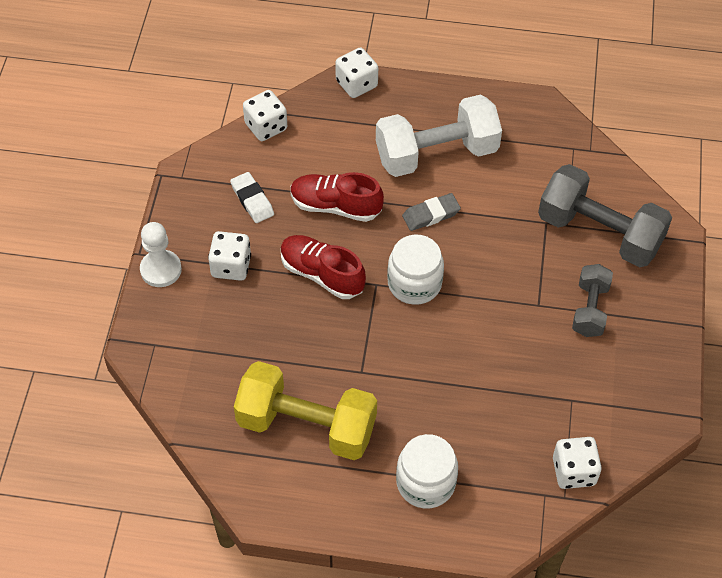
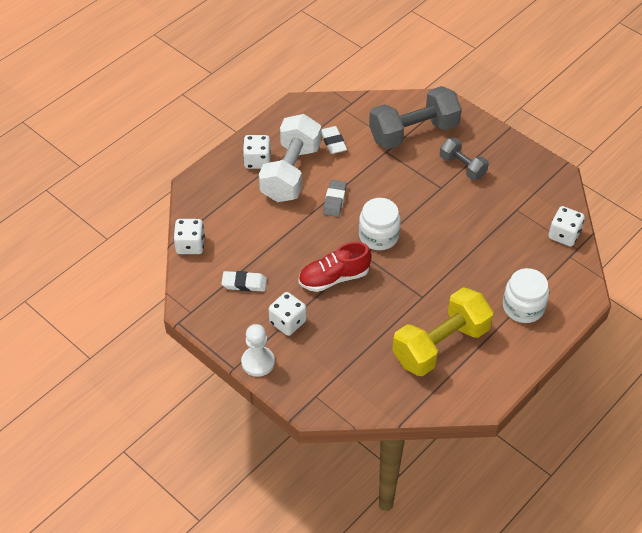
camera: 55 degrees left, 5 degrees down
red shoe [290,172,384,222] -> none
white dice [335,48,378,98] -> white dice moved to [243,135,271,169]
none -> white eraser [321,126,347,154]

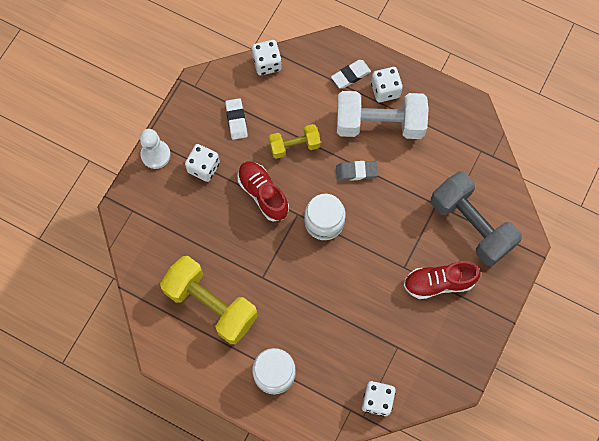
camera: 75 degrees right, 20 degrees up
white eraser [321,126,347,154] -> white eraser moved to [331,60,371,89]
grey dumbbell [440,137,489,180] -> red shoe [404,261,480,299]
none -> yellow dumbbell [269,124,321,159]

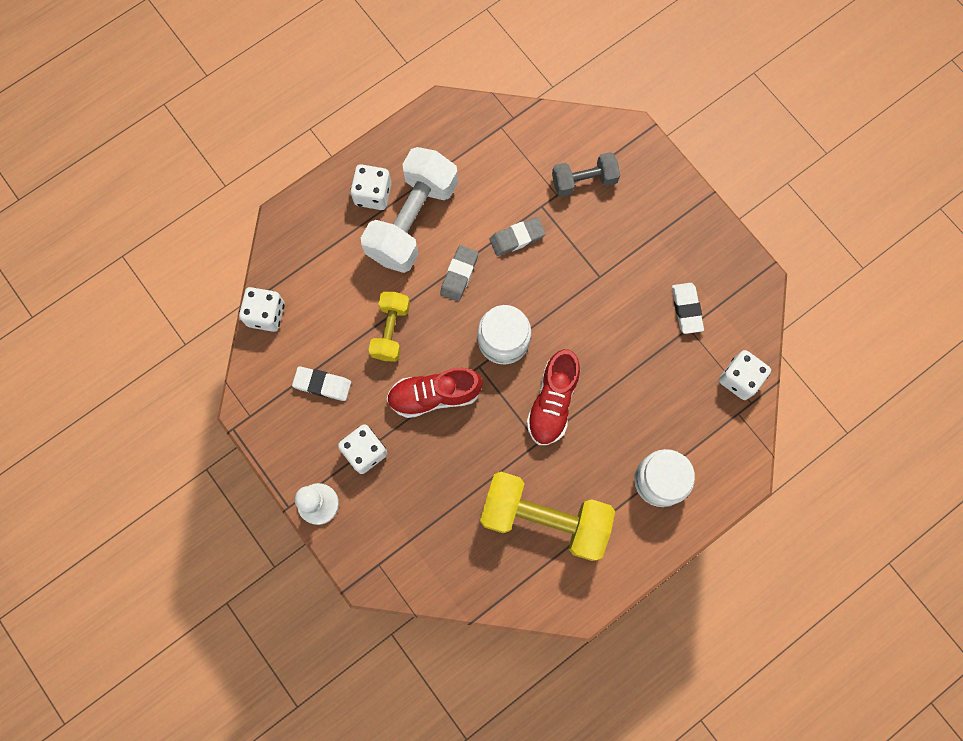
camera: 65 degrees left, 5 degrees up
yellow dumbbell [160,256,258,344] -> yellow dumbbell turned 45 degrees clockwise [480,472,615,561]
white eraser [331,60,371,89] -> white eraser moved to [672,283,704,334]
red shoe [404,261,480,299] -> red shoe moved to [527,349,580,445]
grey dumbbell [431,171,522,266] -> grey dumbbell [552,152,620,197], size x0.55
none -> grey eraser [490,217,545,256]

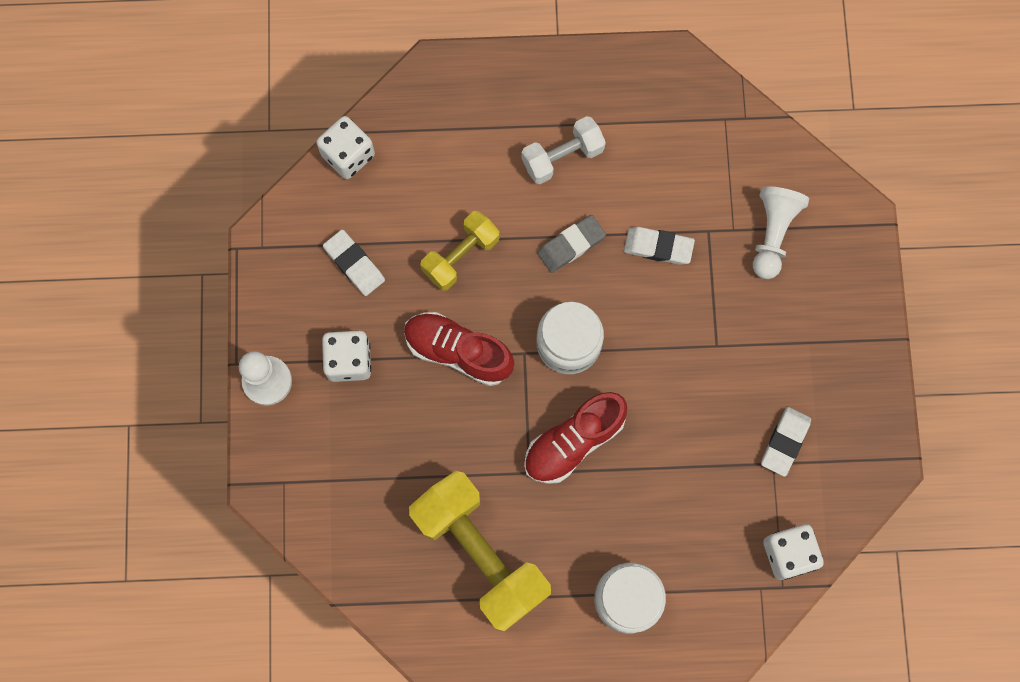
camera: 35 degrees right, 0 degrees up
white dice [350,164,391,210] -> none
white dumbbell [361,147,458,273] -> white dumbbell [522,116,606,184], size x0.55
grey eraser [490,217,545,256] -> white eraser [624,227,695,265]
grey dumbbell [552,152,620,197] -> white pawn [753,186,809,279]

